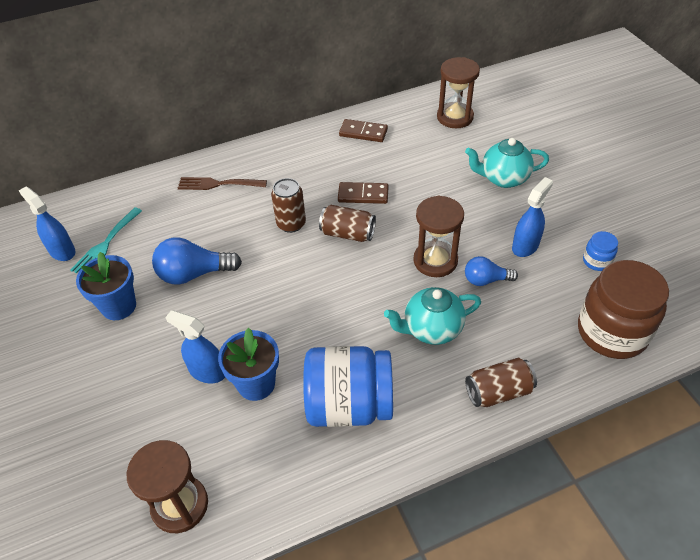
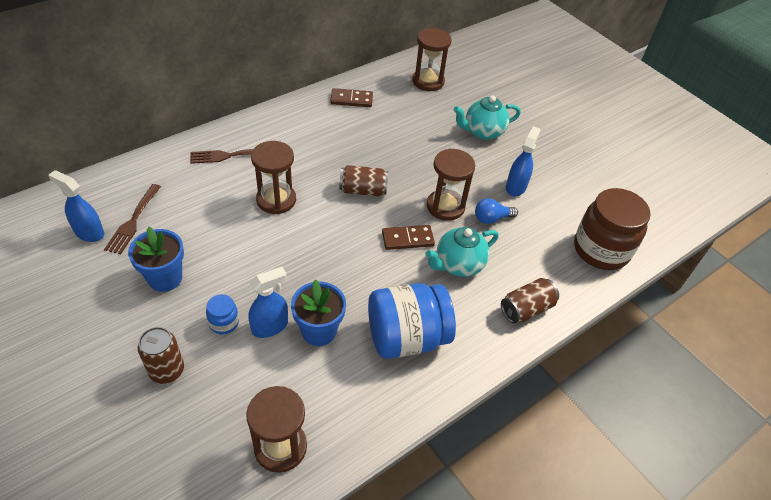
camera: 20 degrees left, 0 degrees up
turquoise fork [70,207,142,273] -> brown fork [104,184,161,254]
blue light bulb [152,237,242,285] -> none
blue spray bottle [165,310,225,383] -> blue spray bottle turned 135 degrees clockwise [248,267,288,338]
brown can [271,178,306,233] -> brown can moved to [138,327,184,384]
brown domino [338,182,388,204] -> brown domino moved to [382,225,435,250]
blue jar [583,231,618,271] -> blue jar moved to [206,294,239,334]
none -> brown hourglass [251,141,296,214]

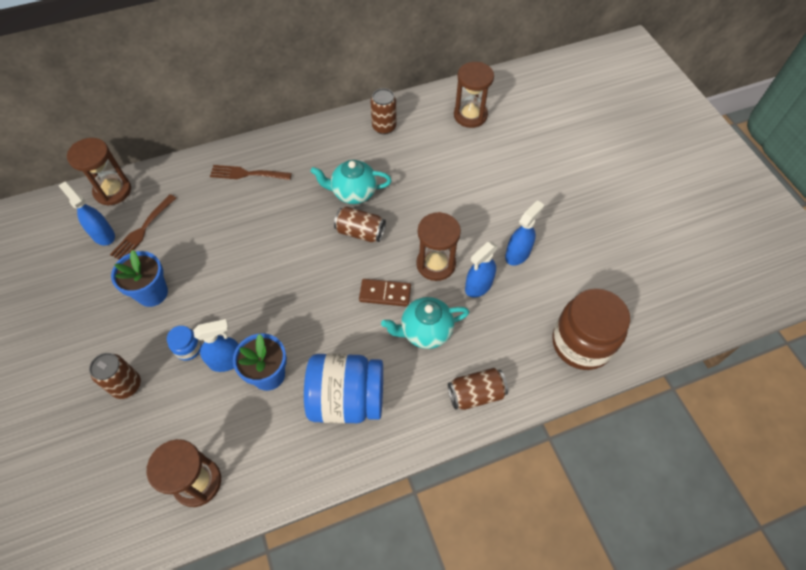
camera: 20 degrees right, 10 degrees up
brown hourglass [251,141,296,214] -> brown hourglass moved to [67,138,131,206]
brown domino [330,88,373,107] -> brown can [371,88,397,135]
turquoise teapot [454,95,521,140] -> turquoise teapot moved to [311,160,392,204]
blue light bulb [475,198,518,224] -> blue spray bottle [465,242,498,298]

